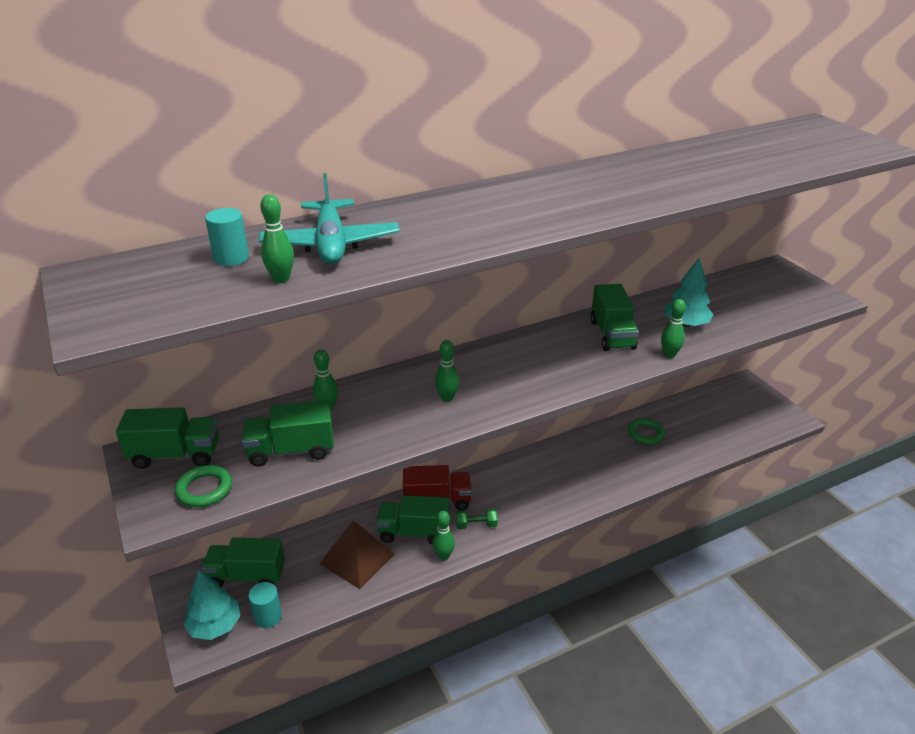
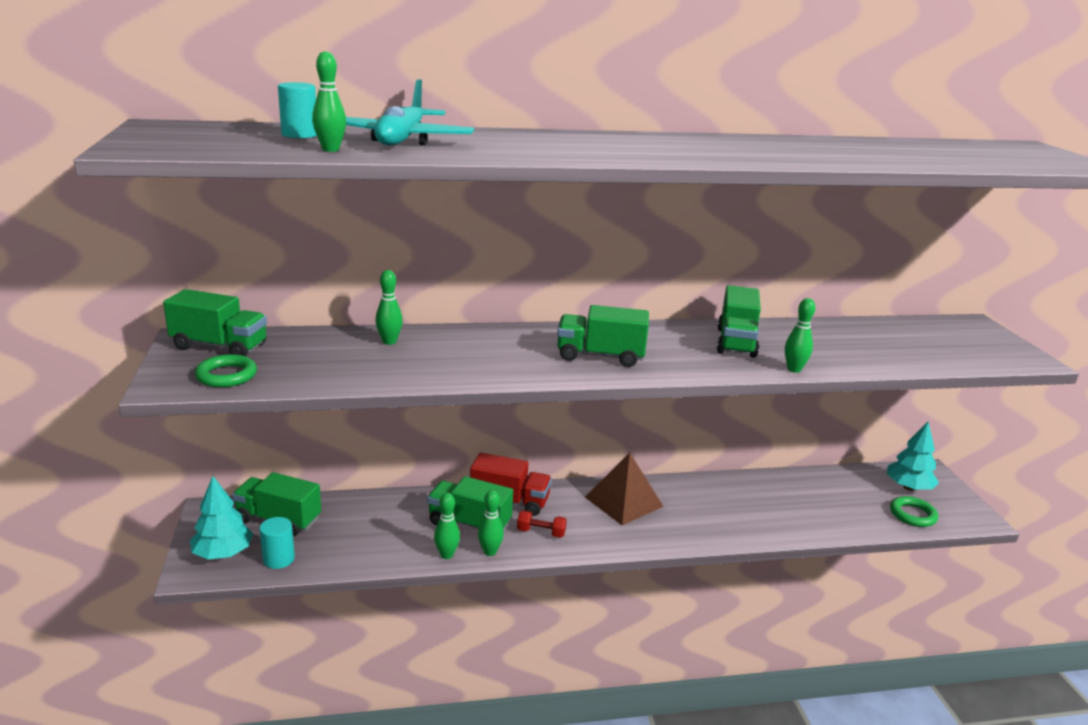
camera: 15 degrees right, 10 degrees down
green truck [242,400,334,467] -> green truck moved to [557,305,649,367]
brown pyramid [319,520,395,589] -> brown pyramid moved to [585,453,664,525]
green bowling pin [435,340,459,402] -> green bowling pin moved to [434,493,460,559]
green dumbbell [456,509,498,529] -> red dumbbell [517,510,567,538]
green ring [628,418,665,445] -> green ring moved to [890,496,938,527]
turquoise tree [664,258,713,327] -> turquoise tree moved to [887,422,939,491]

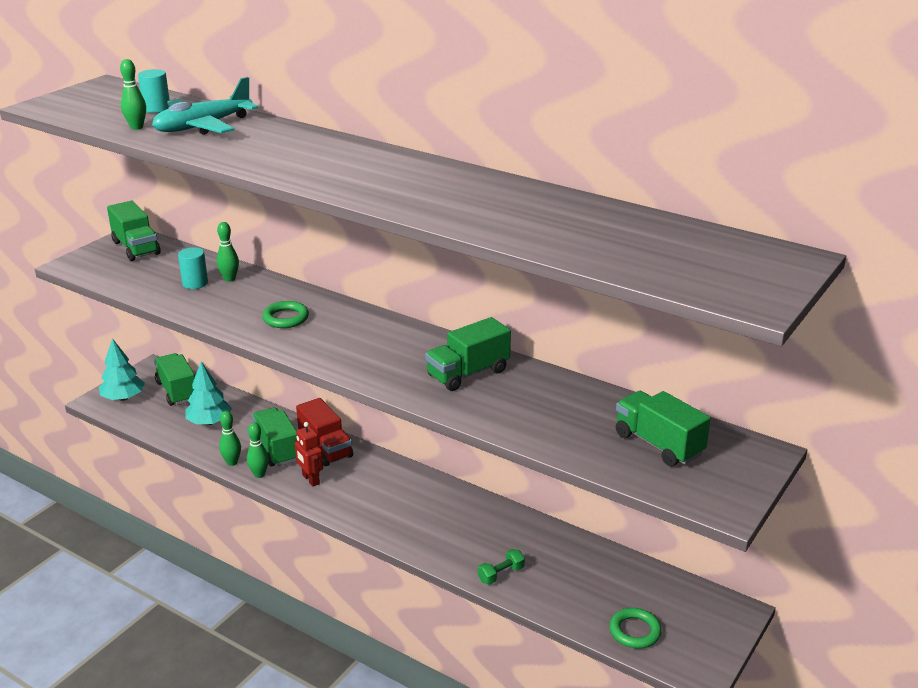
camera: 45 degrees right, 5 degrees up
green ring [195,354,257,387] -> green ring moved to [262,301,309,328]
turquoise cylinder [259,517,295,569] -> turquoise cylinder moved to [178,247,208,289]
red dumbbell [517,510,567,538] -> red robot [295,422,323,487]
green truck [557,305,649,367] -> green truck moved to [616,391,711,466]
brown pyramid [585,453,664,525] -> none
green bowling pin [785,298,815,373] -> none
turquoise tree [887,422,939,491] -> turquoise tree moved to [185,362,232,425]
none -> green dumbbell [478,549,525,585]

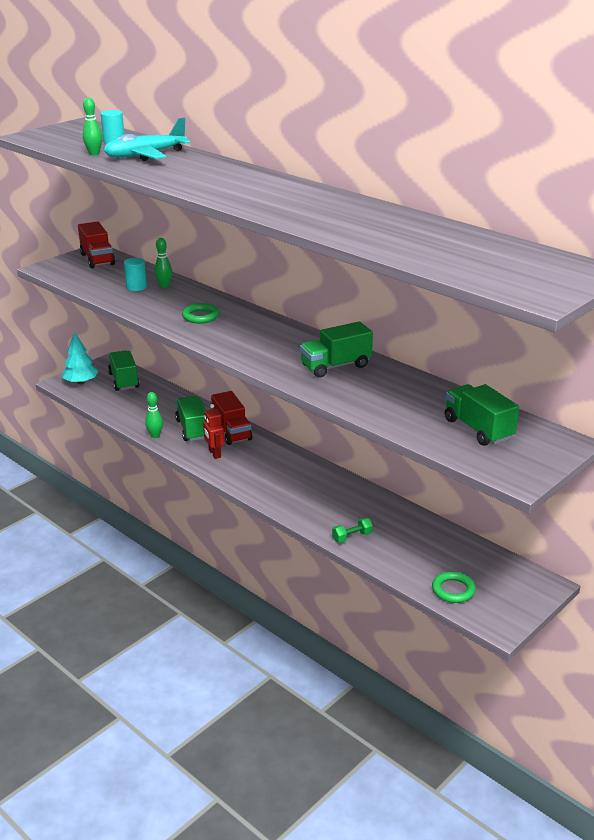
camera: 10 degrees right, 0 degrees up
green truck [107,201,161,261] -> red truck [78,221,115,268]
turquoise tree [185,362,232,425] -> none
green bowling pin [247,423,269,478] -> none

